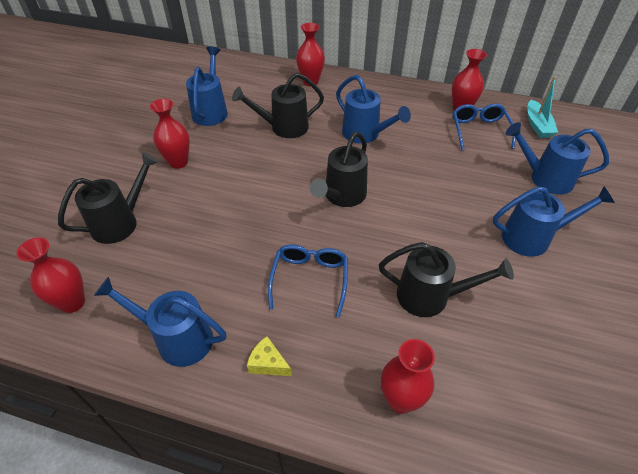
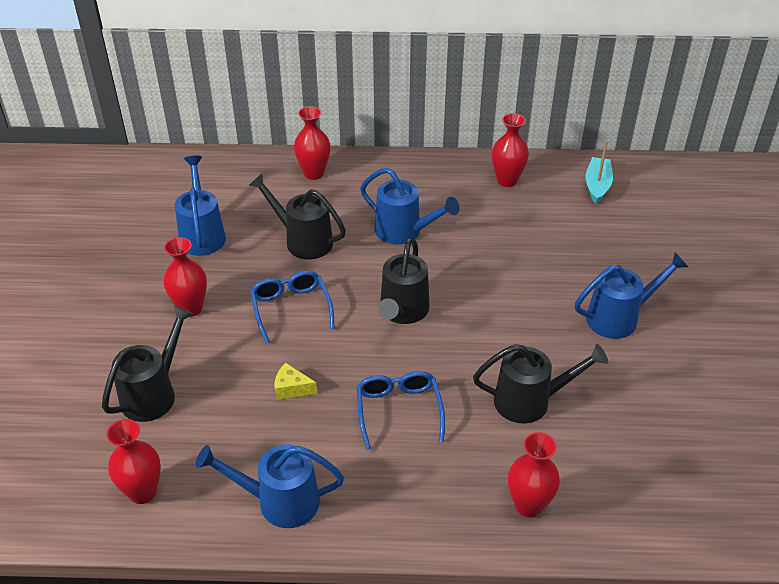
camera: 15 degrees left, 5 degrees down
black watering can [232,73,324,138] -> black watering can turned 60 degrees clockwise [249,173,346,259]
yellow cheese [247,336,292,376] -> yellow cheese moved to [275,363,317,400]
blue glasses [453,104,516,150] -> blue glasses moved to [250,271,335,344]
blue watering can [505,122,609,195] -> none
turquoise boat [528,76,558,138] -> turquoise boat turned 150 degrees counterclockwise [585,140,613,204]

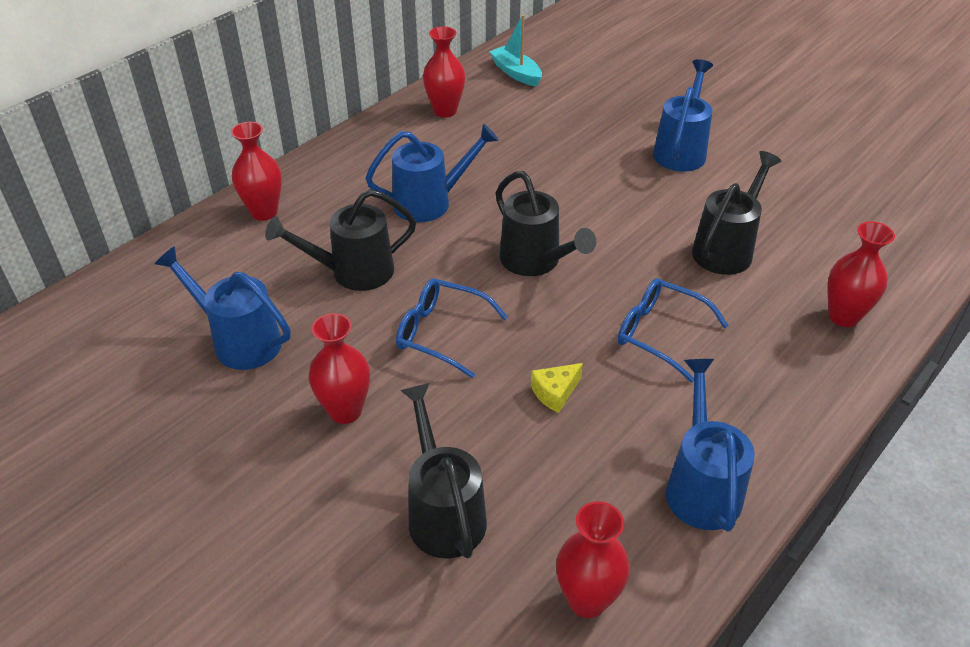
camera: 50 degrees left, 0 degrees up
blue watering can [195,444,344,528] -> blue watering can turned 135 degrees clockwise [666,359,755,532]

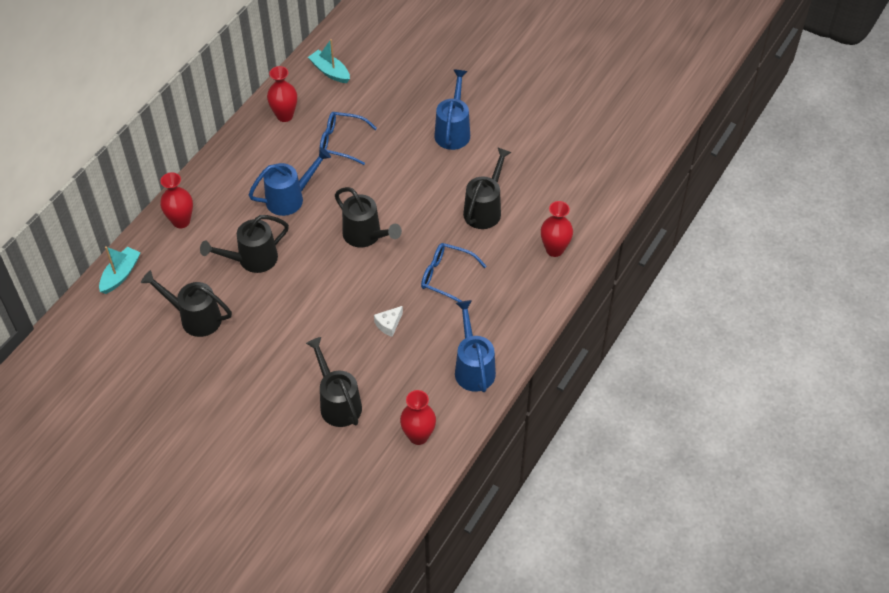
camera: 10 degrees left, 10 degrees up
blue watering can [155,246,291,370] -> black watering can [141,270,232,337]
red vase [309,313,370,424] -> none
blue glasses [396,278,508,378] -> blue glasses moved to [320,112,377,165]
yellow cheese [531,363,583,413] -> white cheese [374,306,403,337]
none -> turquoise boat [99,246,141,294]

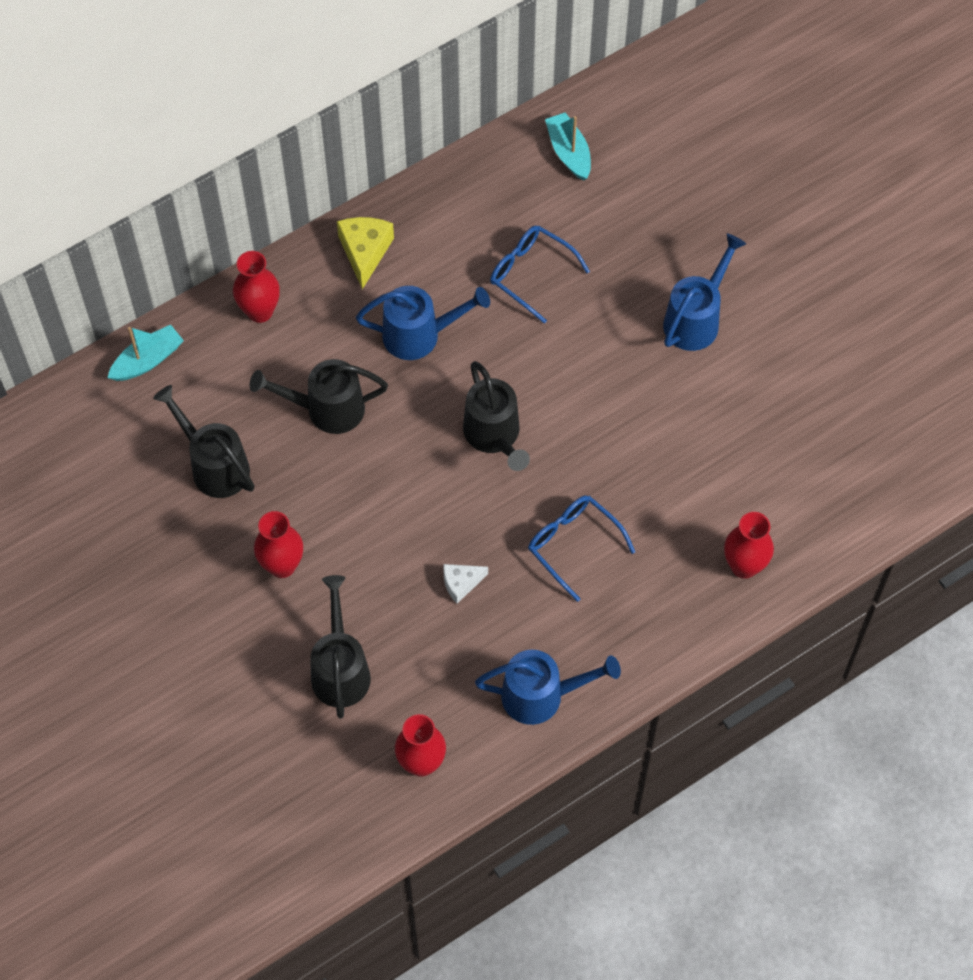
camera: 25 degrees right, 10 degrees up
red vase [267,66,297,122] -> red vase moved to [254,511,303,578]
blue watering can [455,300,496,392] -> blue watering can turned 75 degrees clockwise [475,650,621,725]
black watering can [463,148,511,229] -> none
none -> yellow cheese [337,217,394,289]

